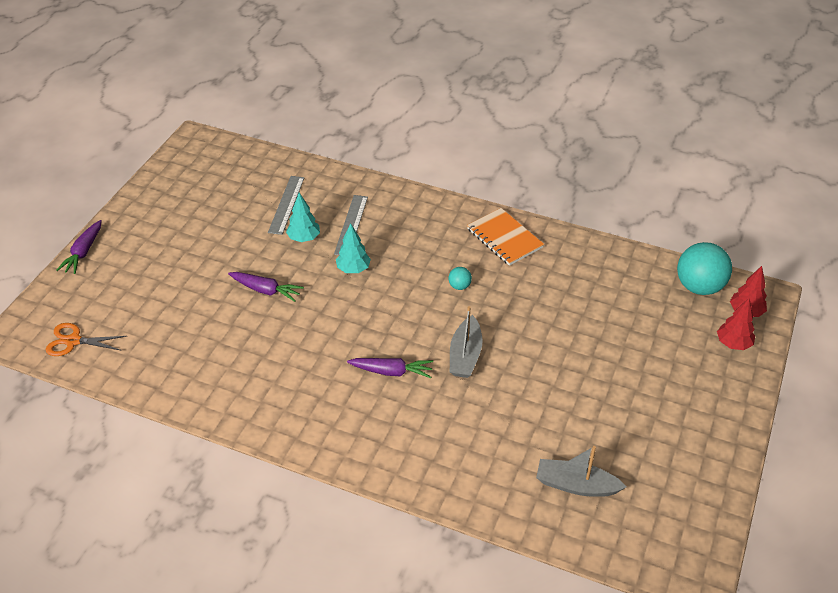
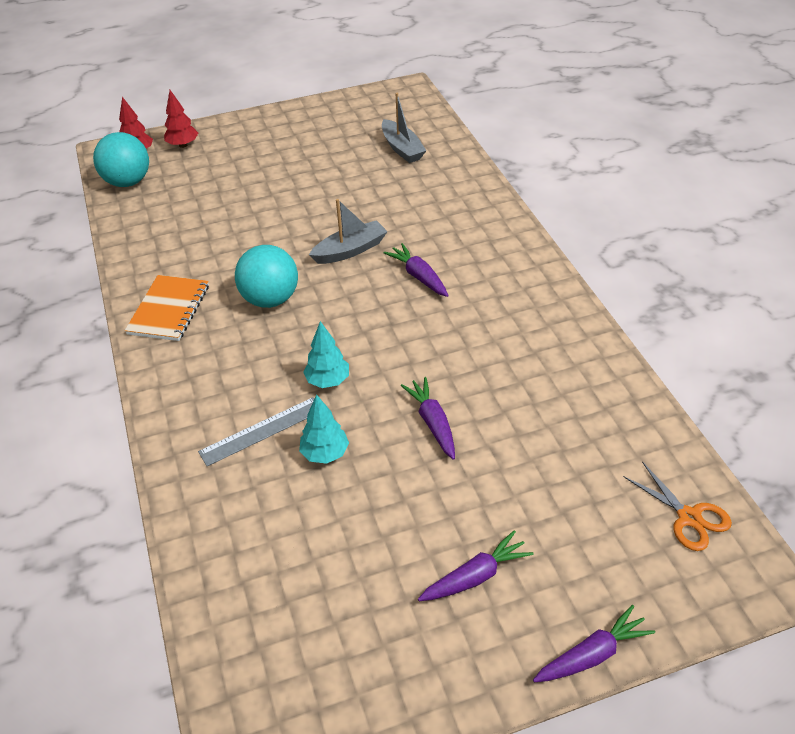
camera: 130 degrees left, 0 degrees up
grey ruler [268,176,304,235] -> none
turquoise ball [449,267,472,290] -> turquoise ball [235,245,298,308], size x2.25
none -> purple carrot [418,530,533,601]

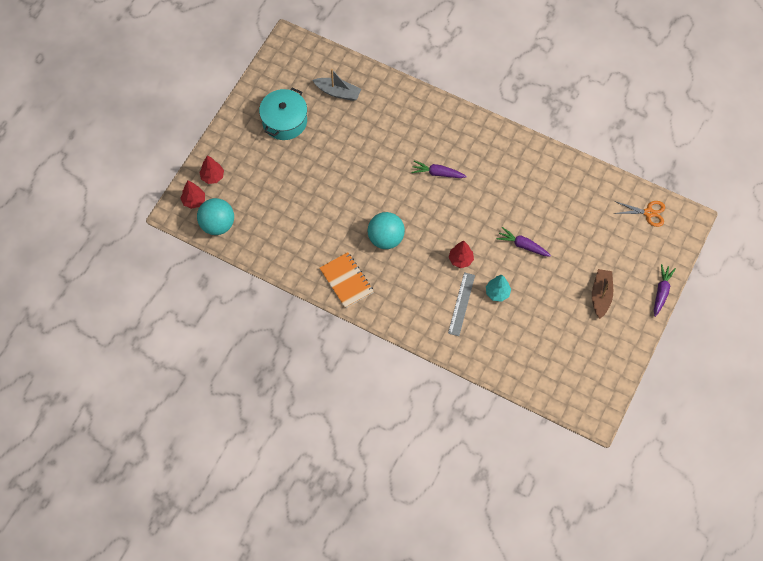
camera: 45 degrees left, 20 degrees up
turquoise tree [303,321,349,388] -> red tree [449,240,474,268]
grey boat [309,199,388,264] -> none
purple carrot [418,530,533,601] -> brown boat [592,269,613,319]
none -> turquoise pot [259,88,307,140]

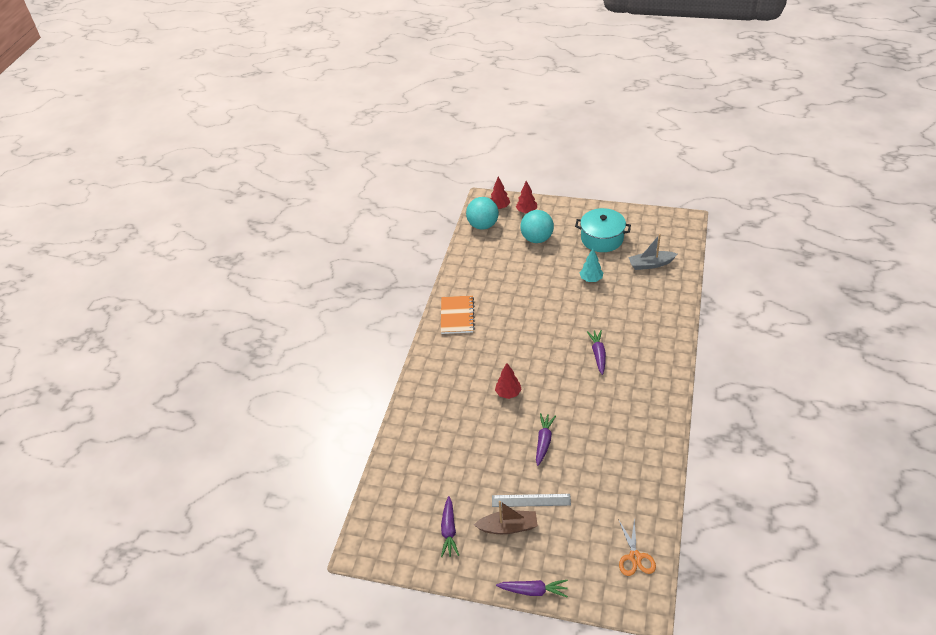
camera: 80 degrees right, 20 degrees down
grey boat [313,69,361,101] -> grey boat turned 75 degrees clockwise [628,234,677,270]
orange notebook [319,252,374,308] -> orange notebook turned 45 degrees counterclockwise [441,295,475,334]
turquoise ball [367,212,405,249] -> turquoise ball moved to [520,210,554,243]
grey ruler [448,272,475,336] -> grey ruler moved to [492,494,571,507]
turquoise tree [486,275,511,302] -> turquoise tree moved to [580,248,603,282]
none -> purple carrot [441,496,459,557]

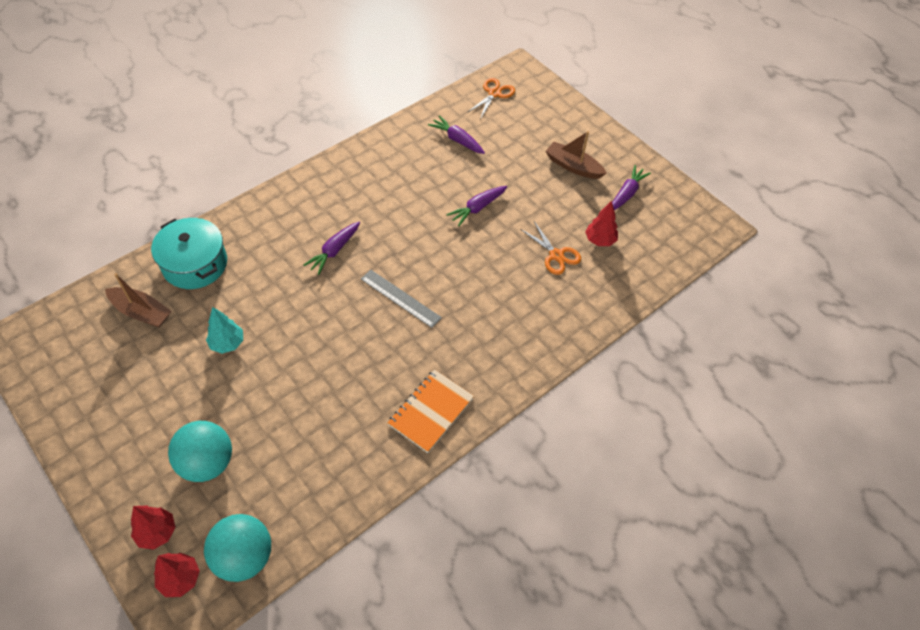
camera: 150 degrees left, 10 degrees up
grey ruler [492,494,571,507] -> grey ruler moved to [361,270,442,328]
red tree [495,363,522,399] -> red tree moved to [585,201,618,246]
purple carrot [496,580,568,597] -> purple carrot moved to [428,115,485,154]
turquoise pot [575,208,631,252] -> turquoise pot moved to [151,218,227,289]
grey boat [628,234,677,270] -> brown boat [105,273,172,327]
none -> orange scissors [520,221,581,275]

